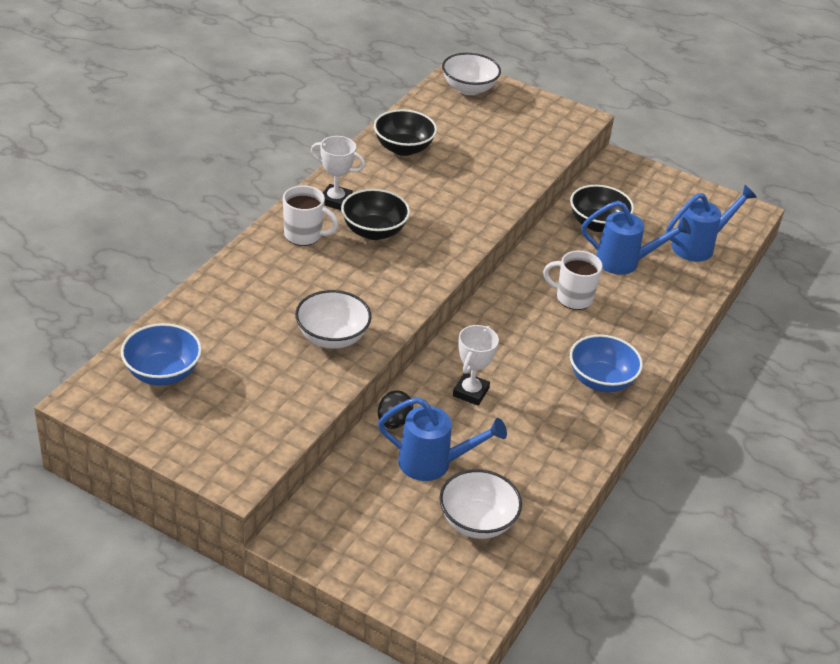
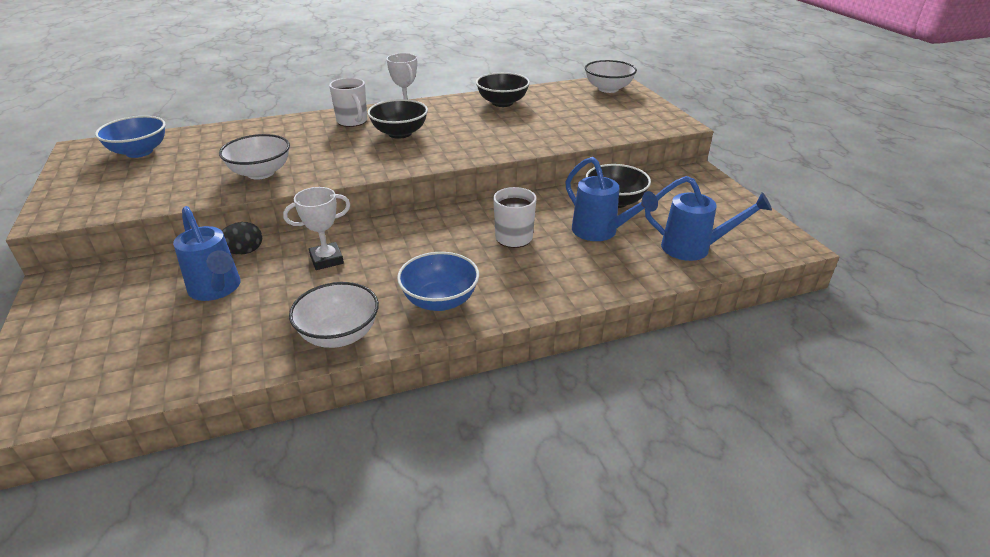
camera: 45 degrees right, 5 degrees down
white bowl [439,469,522,539] -> white bowl moved to [289,282,379,348]

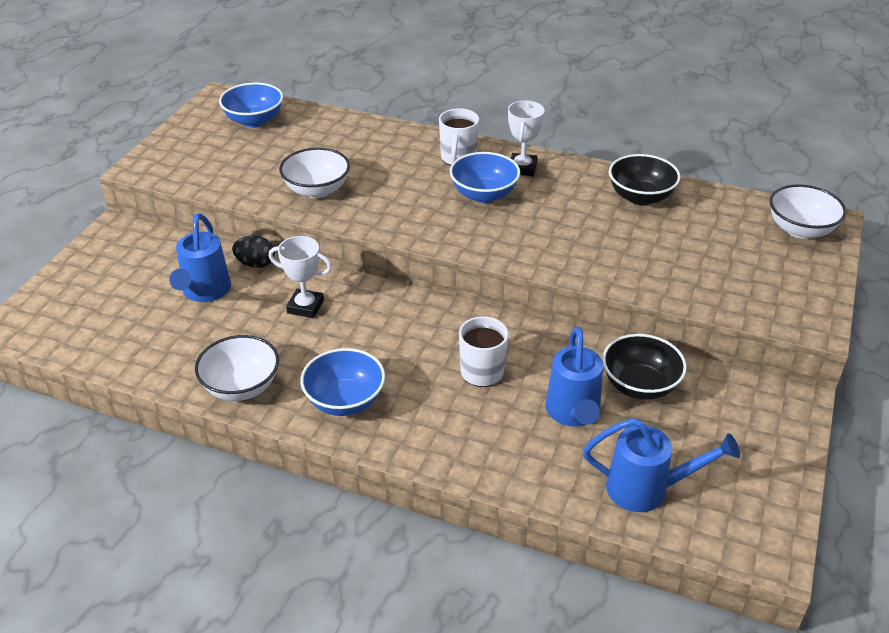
camera: 40 degrees right, 5 degrees up
black bowl [367,99,428,139] -> blue bowl [450,152,520,203]
blue watering can [645,176,772,261] -> blue watering can turned 45 degrees counterclockwise [583,418,740,512]

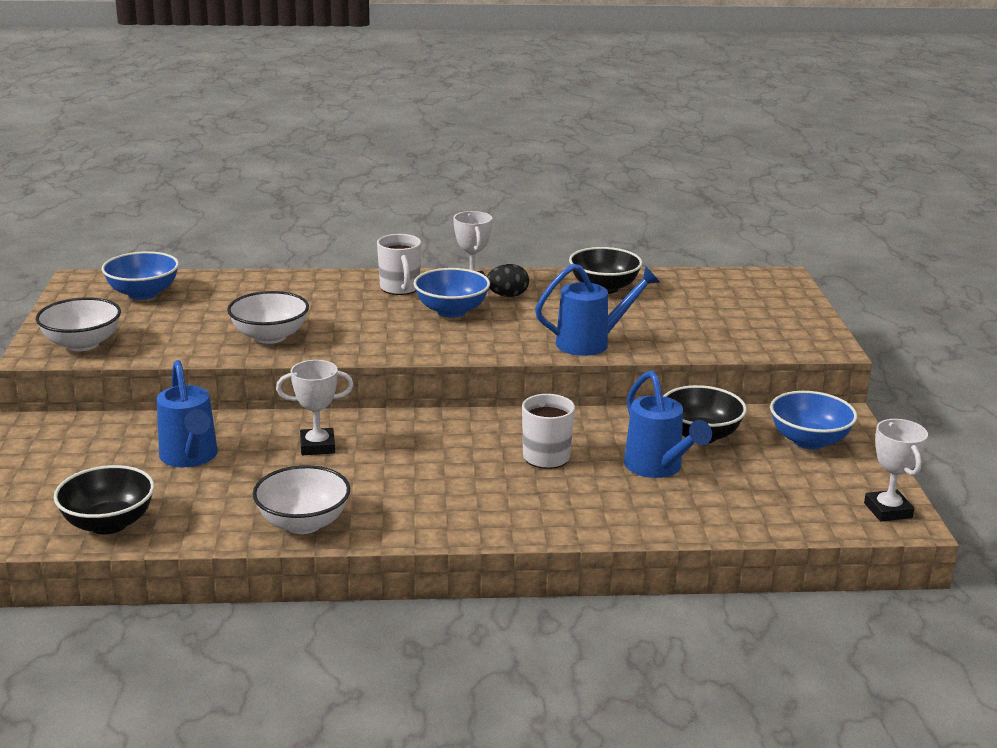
camera: 25 degrees left, 15 degrees down
black egg [232,236,275,268] -> black egg moved to [486,264,529,297]
blue bowl [300,348,385,416] -> blue bowl moved to [770,391,857,450]
blue watering can [583,418,740,512] -> blue watering can moved to [535,264,660,356]
white bowl [769,184,846,239] -> white bowl moved to [36,297,121,351]
none -> black bowl [54,465,154,534]
none -> white trophy [864,419,928,522]

